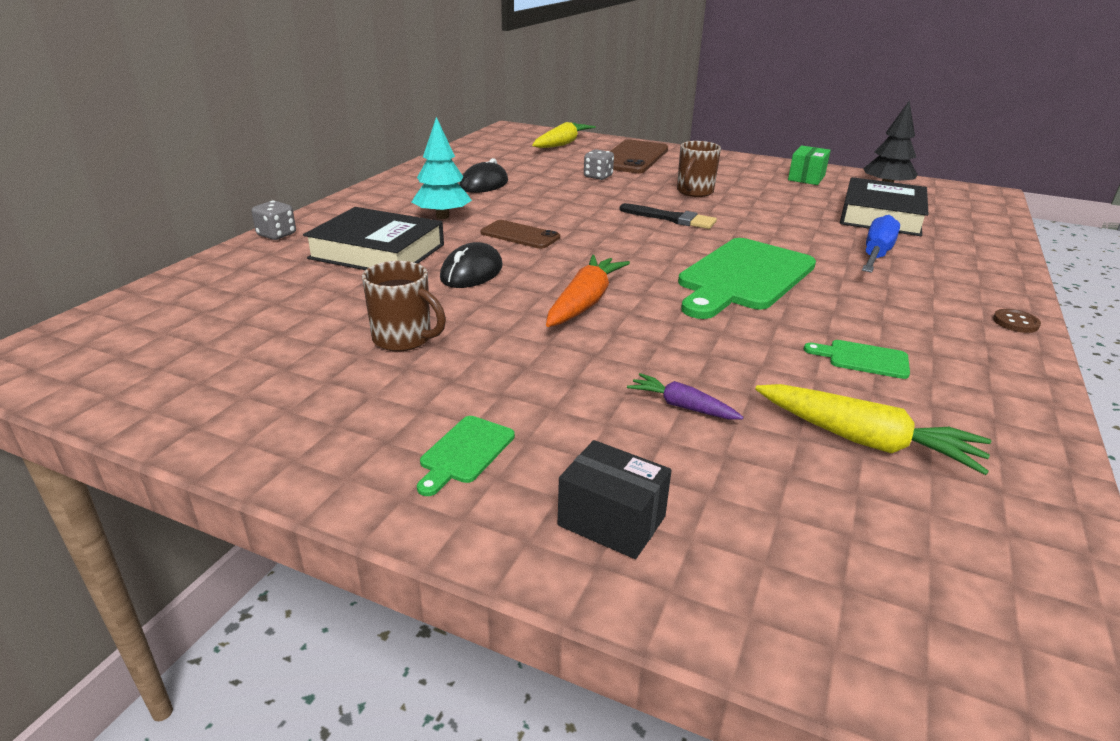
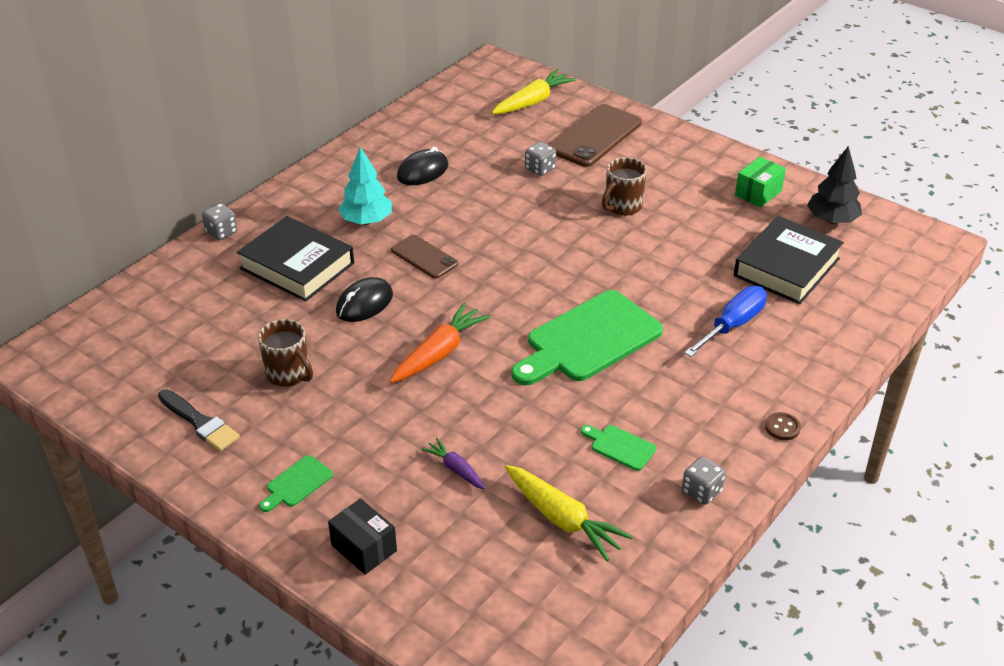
camera: 15 degrees right, 10 degrees up
black brush [620,203,717,229] -> black brush moved to [158,389,240,451]
none -> grey dice [682,456,726,505]

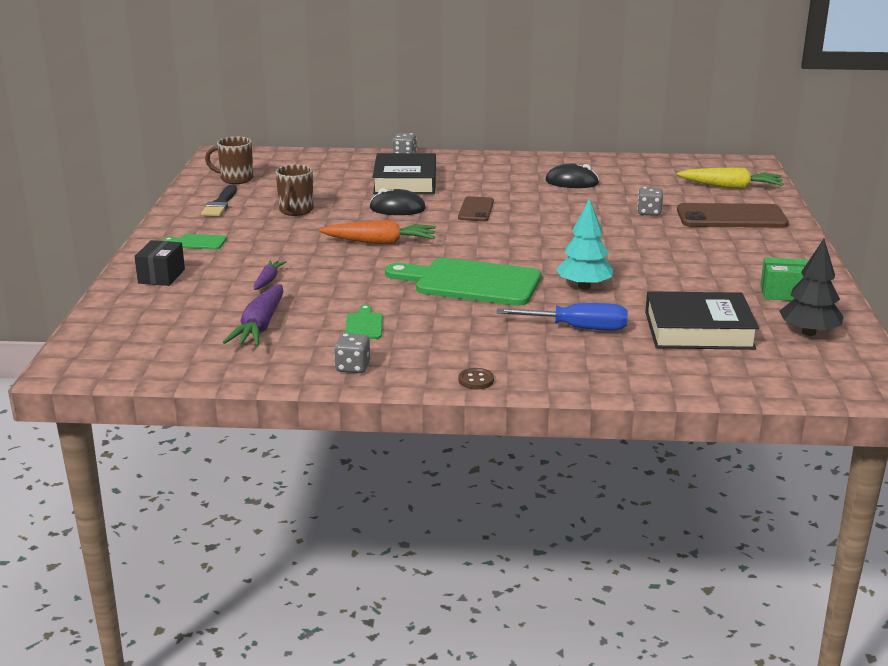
camera: 55 degrees right, 15 degrees down
turquoise tree [338,147,392,225] -> turquoise tree moved to [556,198,613,289]
yellow carrot [505,465,633,561] -> purple carrot [223,284,283,346]
brown mug [602,157,647,216] -> brown mug moved to [205,136,253,184]

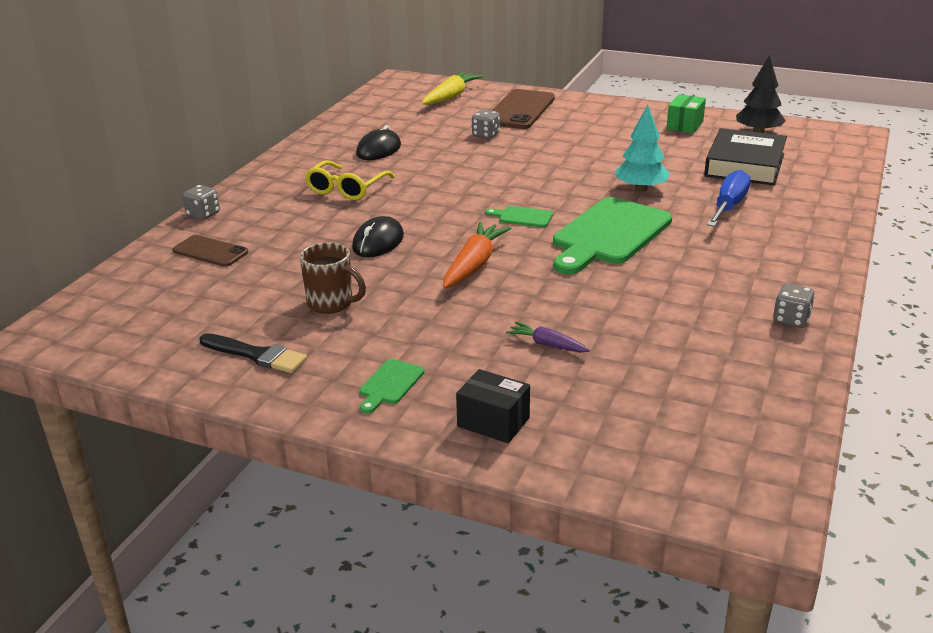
camera: 70 degrees left, 5 degrees up
brown mug [205,136,253,184] -> none
purple carrot [223,284,283,346] -> none
green cutting board [345,305,383,339] -> green cutting board moved to [485,206,553,228]
black book [373,153,436,194] -> none
brown phone [458,196,494,221] -> brown phone moved to [172,235,248,267]
brown button [458,368,494,389] -> none
none -> yellow glasses [305,161,395,200]

